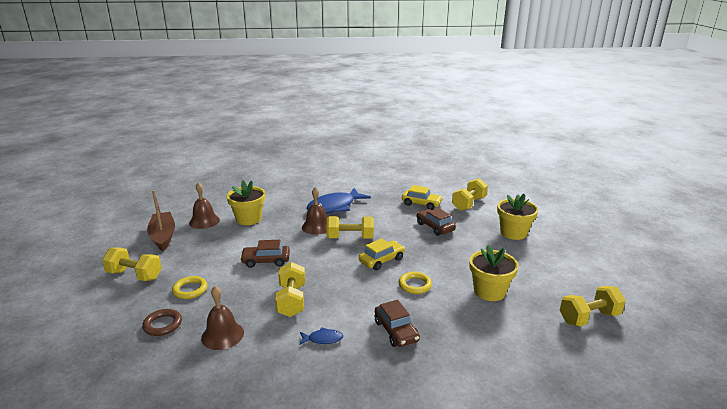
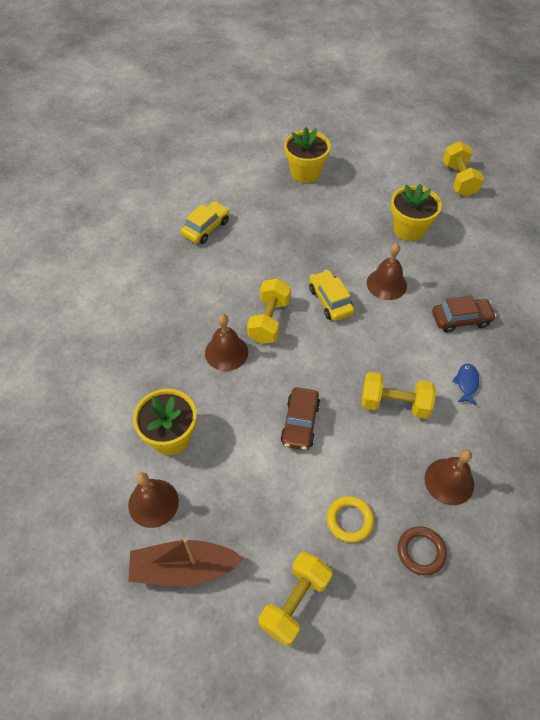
camera: 75 degrees left, 30 degrees up
blue fish [306,188,371,214] -> none
yellow ring [399,272,432,294] -> brown bell [367,243,407,300]
brown car [417,208,456,236] -> none
yellow dumbbell [452,178,488,211] -> none

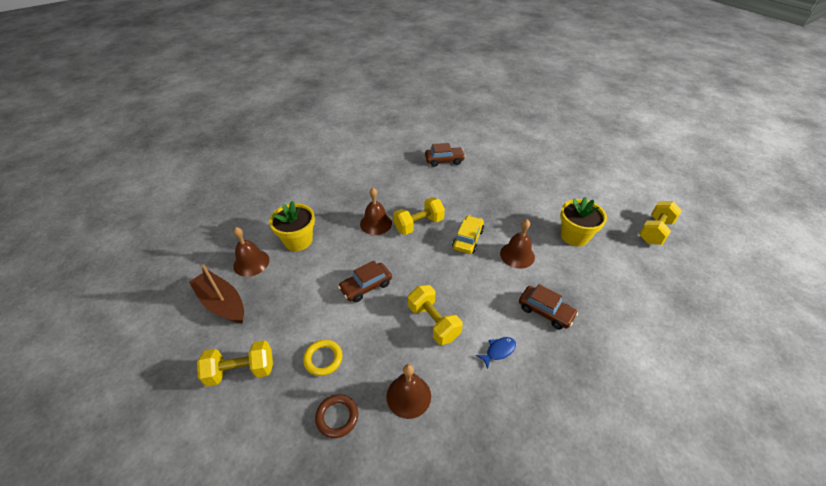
camera: 45 degrees right, 10 degrees down
yellow car [181,201,230,244] -> brown car [425,143,465,167]
yellow flower pot [284,127,331,183] -> none

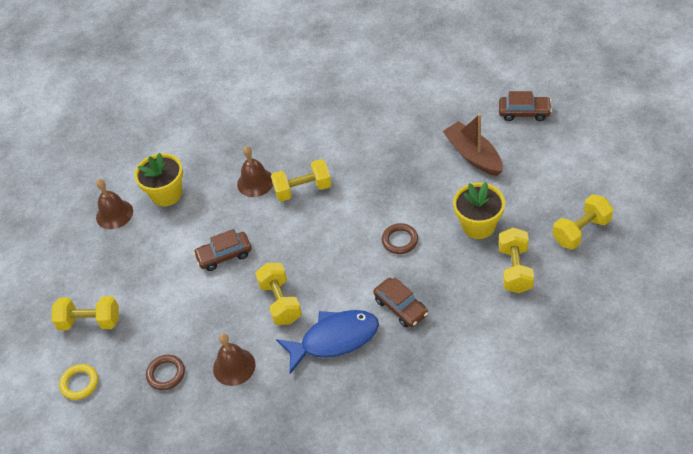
camera: 20 degrees right, 5 degrees up
brown boat [189,264,244,324] -> brown boat moved to [443,114,503,176]
yellow ring [303,339,343,376] -> yellow ring moved to [59,364,98,400]
brown car [425,143,465,167] -> brown car moved to [499,91,552,121]
yellow car [452,215,484,254] -> none
blue fish [476,337,516,369] -> blue fish [276,310,379,374], size x2.30
brown bell [500,219,535,269] -> brown ring [382,223,418,254]
none -> yellow dumbbell [499,228,534,293]

